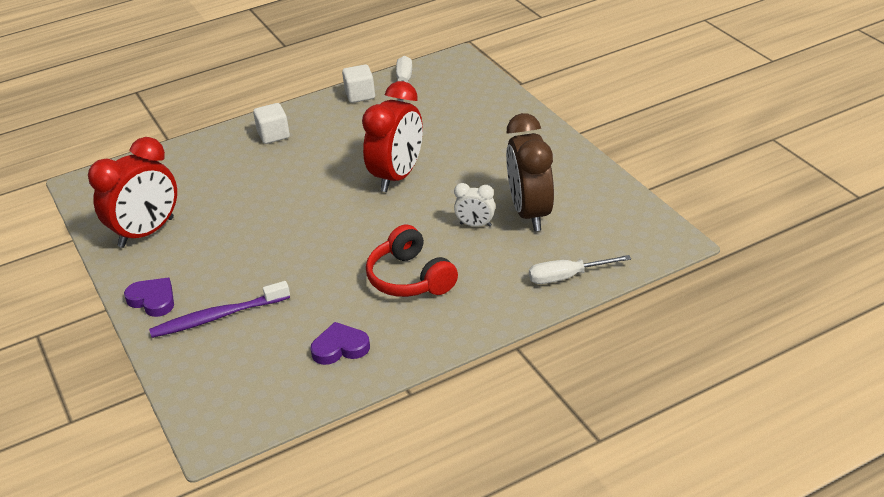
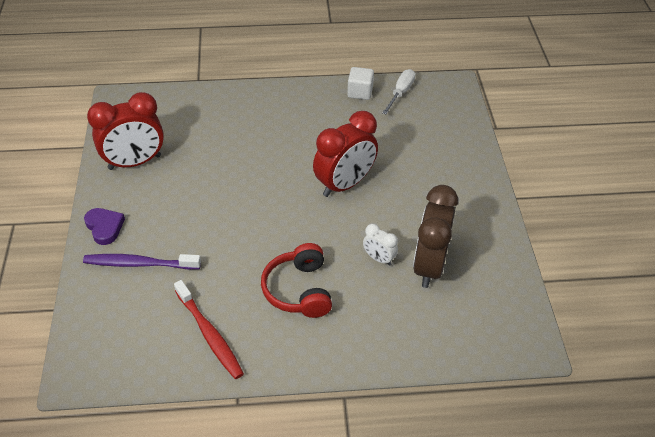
camera: 20 degrees right, 10 degrees up
white cube [253,103,290,144] -> none
purple heart [310,322,370,365] -> red toothbrush [174,280,244,379]
white screwdriver [529,255,631,284] -> none

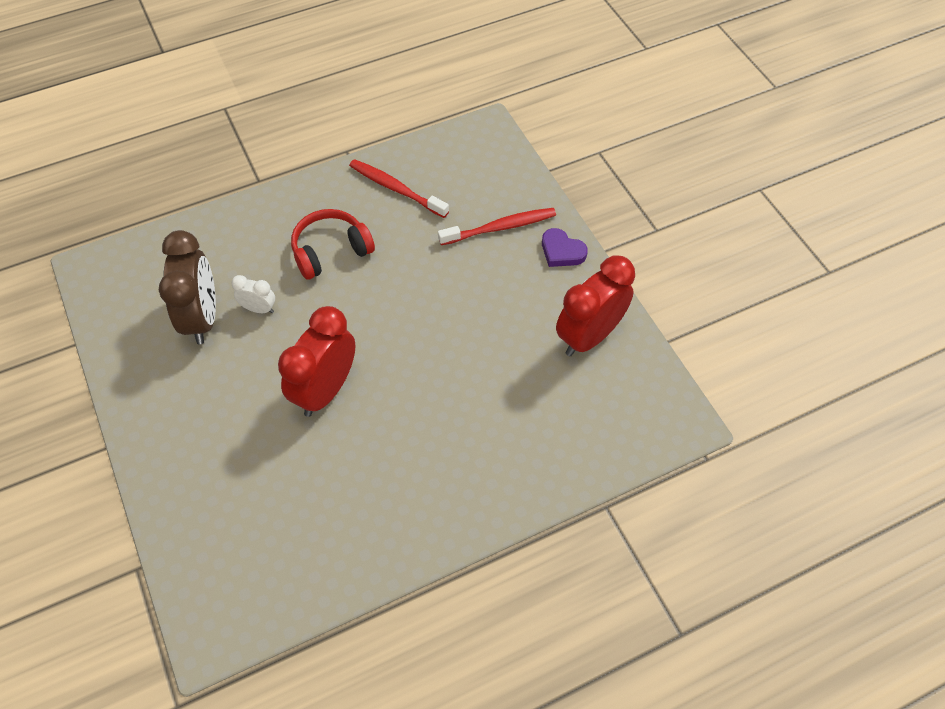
camera: 160 degrees right, 10 degrees up
purple toothbrush [83,254,201,270] -> red toothbrush [438,208,556,245]
red headphones [261,243,332,318] -> red headphones turned 90 degrees counterclockwise [291,209,375,280]
white cube [347,67,374,100] -> none
white screwdriver [382,69,415,114] -> none

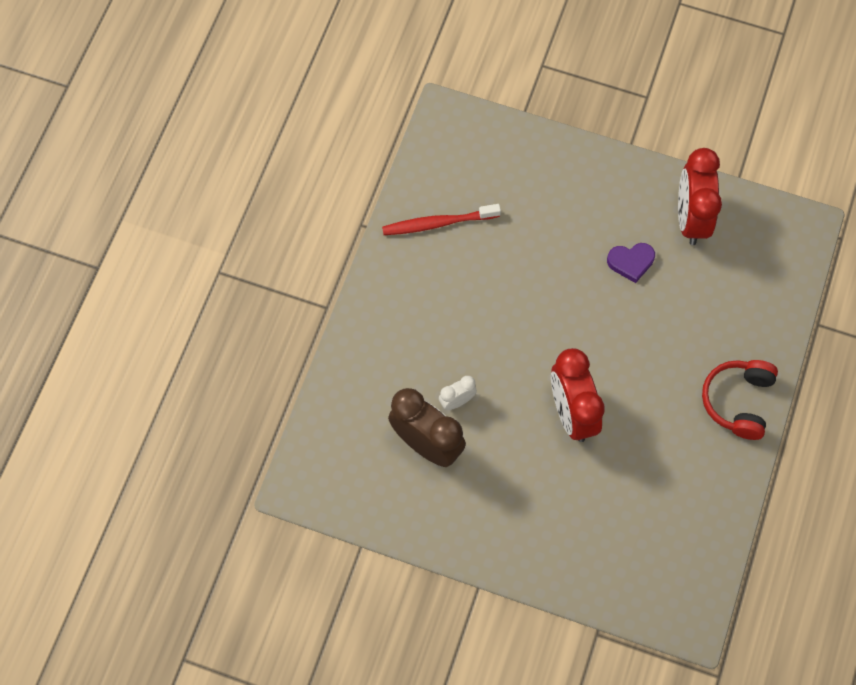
camera: 45 degrees left, 10 degrees up
red headphones [291,209,375,280] -> red headphones moved to [702,360,778,440]
red toothbrush [438,208,556,245] -> none
purple heart [542,228,588,267] -> purple heart moved to [607,243,655,283]

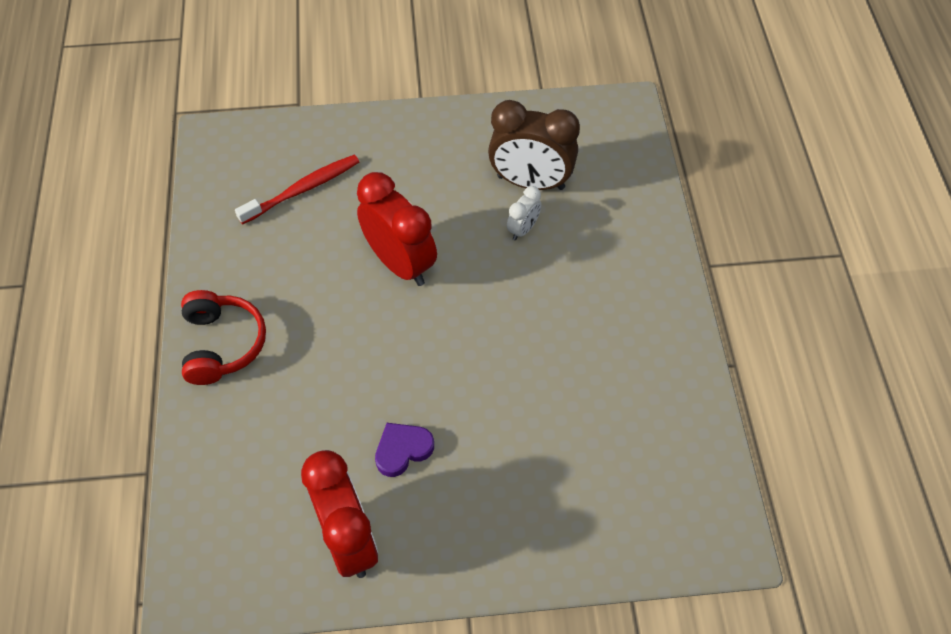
camera: 155 degrees right, 10 degrees down
red toothbrush [382,204,501,235] -> red toothbrush moved to [235,155,359,225]

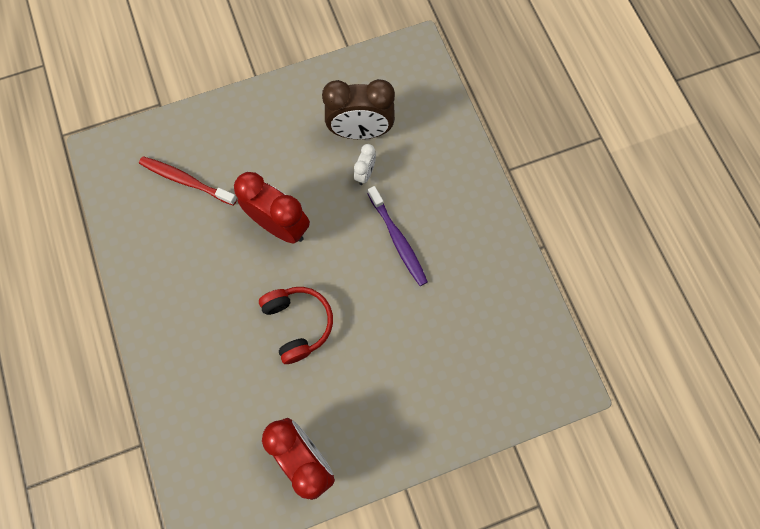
camera: 15 degrees left, 15 degrees up
red headphones [181,290,266,385] -> red headphones moved to [259,287,333,364]
red toothbrush [235,155,359,225] -> red toothbrush turned 105 degrees counterclockwise [139,156,237,206]
purple heart [375,423,434,477] -> none
none -> purple toothbrush [368,186,428,286]

